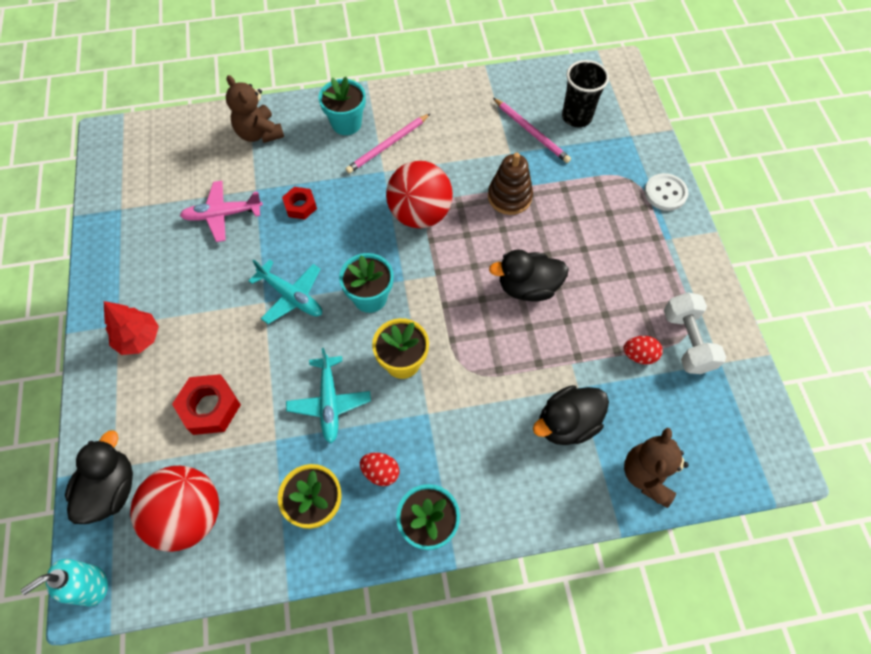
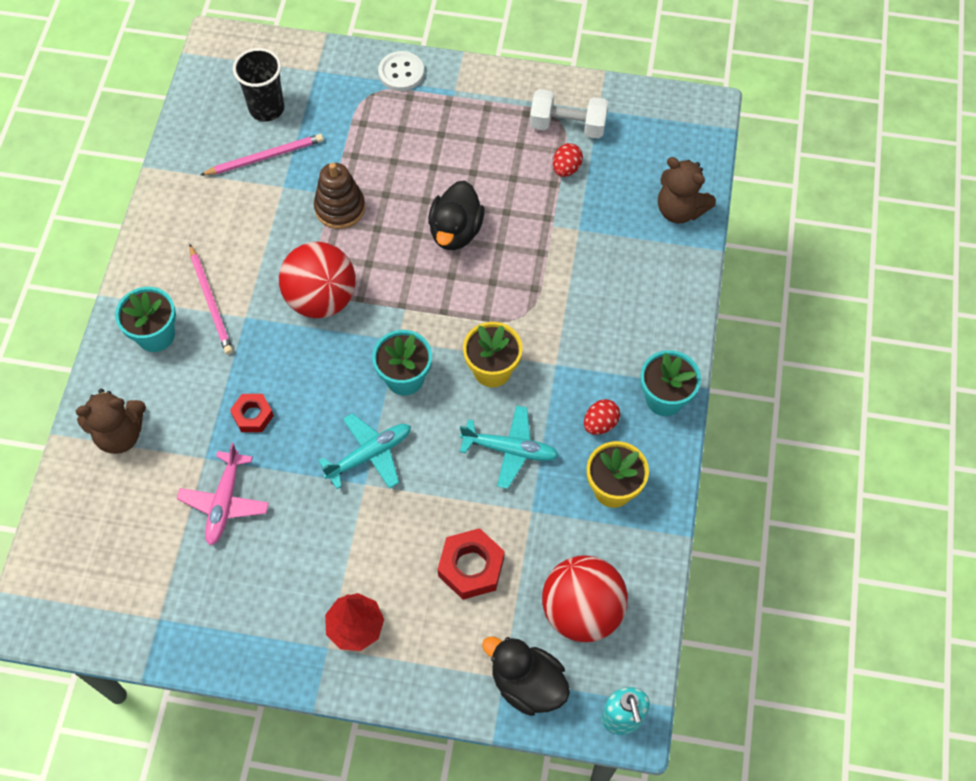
camera: 70 degrees left, 0 degrees up
black duck [533,385,609,445] -> none

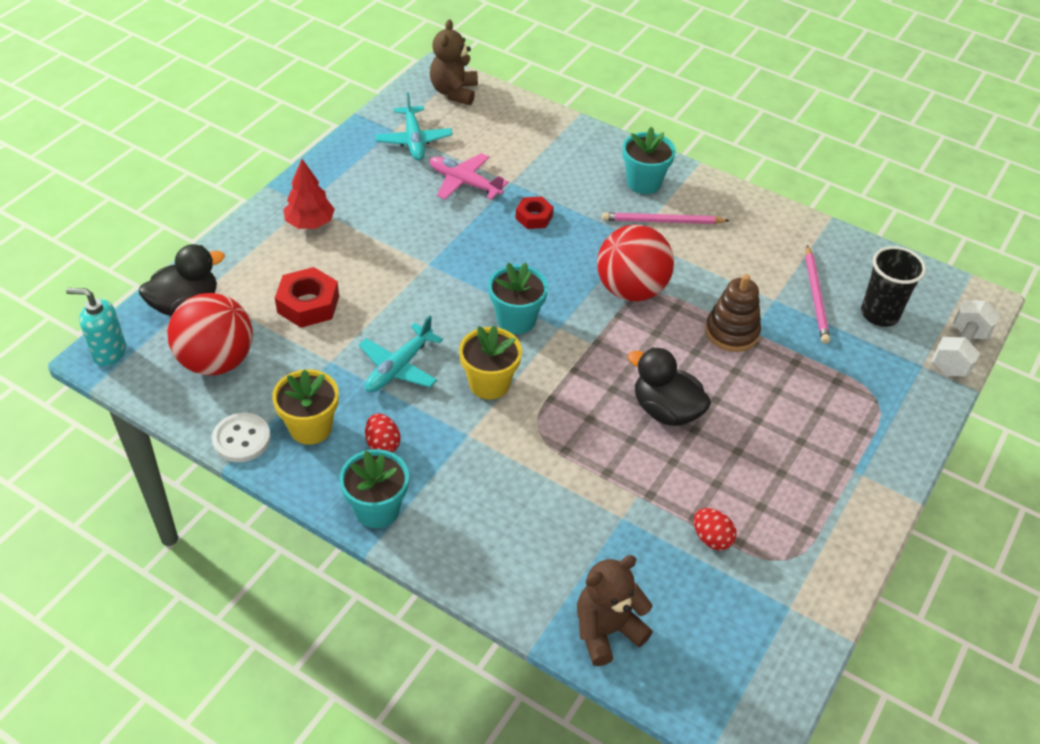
camera: 110 degrees right, 15 degrees down
brown teddy bear [75,389,146,454] -> brown teddy bear moved to [430,19,478,105]
turquoise plane [318,413,411,489] -> turquoise plane moved to [375,92,453,160]
white button [378,51,424,91] -> white button moved to [212,413,271,462]
white dumbbell [530,89,608,139] -> white dumbbell moved to [932,301,1000,377]

